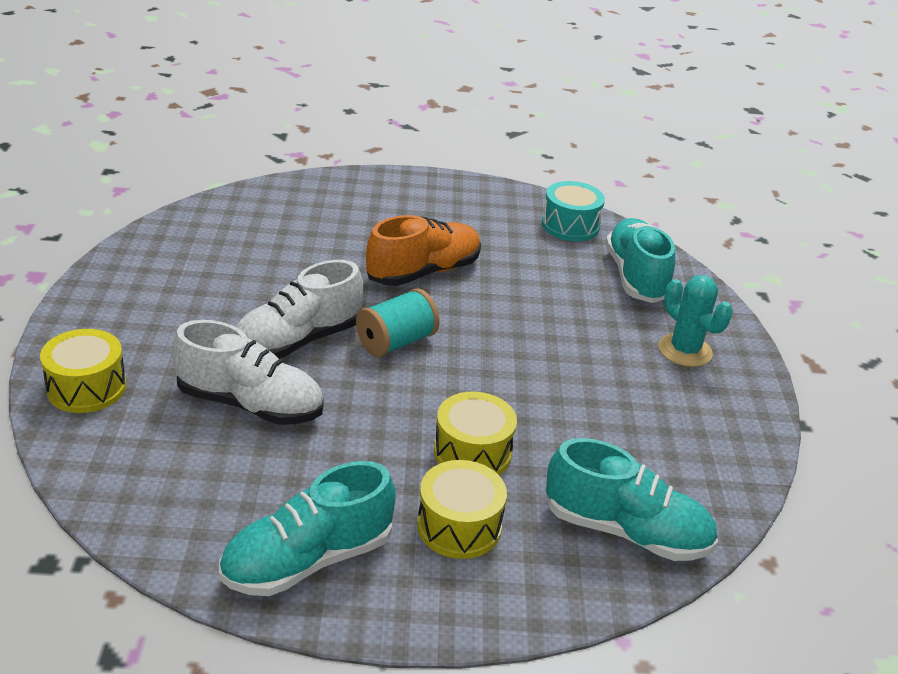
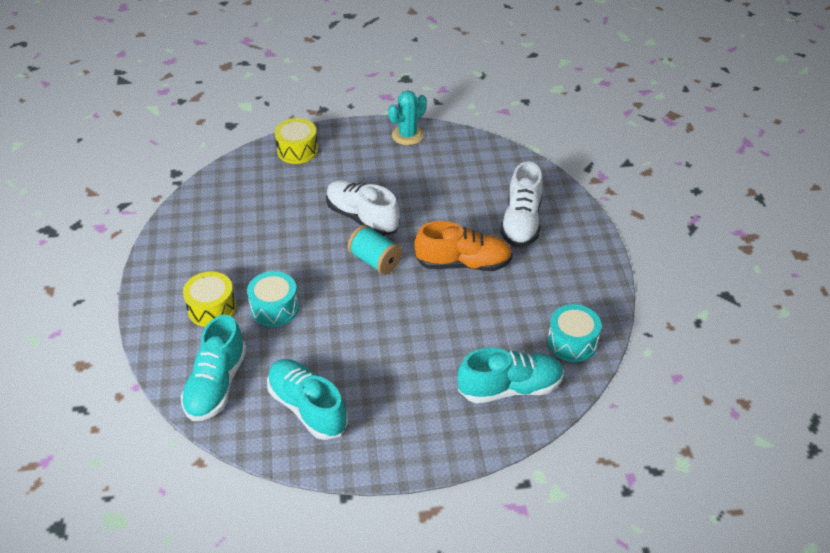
camera: 85 degrees right, 10 degrees up
white shoe [172,320,324,425] -> white shoe moved to [500,162,543,247]
turquoise shoe [219,461,396,596] -> turquoise shoe moved to [267,359,348,440]
orange shoe [366,215,481,286] -> orange shoe turned 45 degrees counterclockwise [414,221,513,271]
yellow drum [434,391,517,475] -> turquoise drum [247,271,299,327]
turquoise cactus [658,275,733,367] -> turquoise cactus moved to [388,91,427,145]

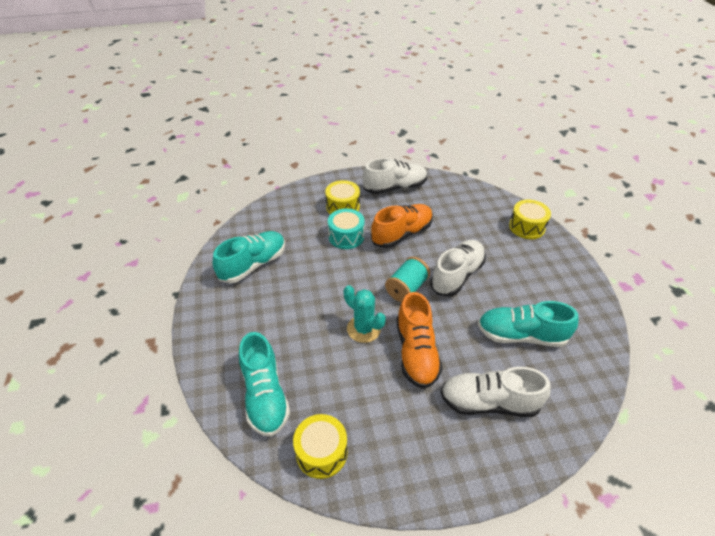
camera: 85 degrees right, 0 degrees up
turquoise shoe [181,315,247,421] -> turquoise shoe moved to [478,301,578,347]
turquoise cactus [388,91,427,145] -> turquoise cactus moved to [344,285,386,343]
turquoise drum [548,304,602,362] -> yellow drum [293,414,348,479]
none -> white shoe [363,158,427,194]
none -> orange shoe [371,204,433,248]

